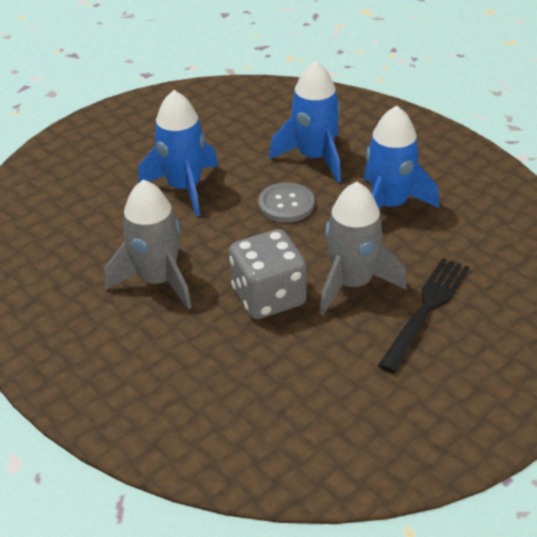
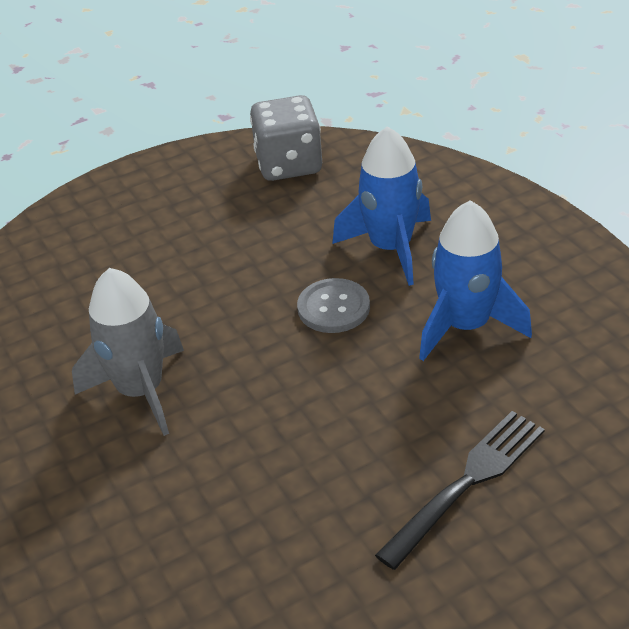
camera: 15 degrees right, 0 degrees up
blue rocket [138,90,218,217] -> none
grey dice [229,229,307,319] -> grey dice moved to [250,95,322,181]
grey rocket [319,182,407,315] -> none

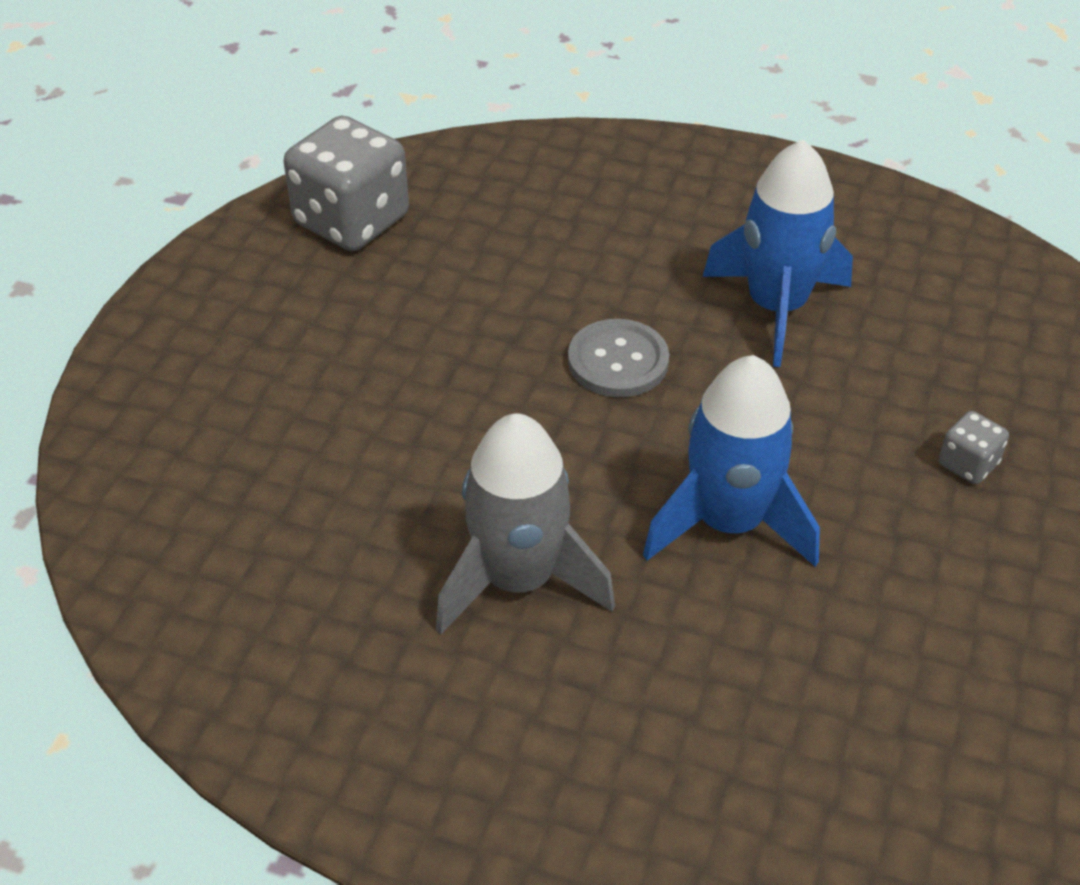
camera: 45 degrees left, 5 degrees up
blue rocket [332,126,431,286] -> blue rocket moved to [643,355,820,567]
black fork [375,411,545,570] -> grey dice [939,411,1009,484]

